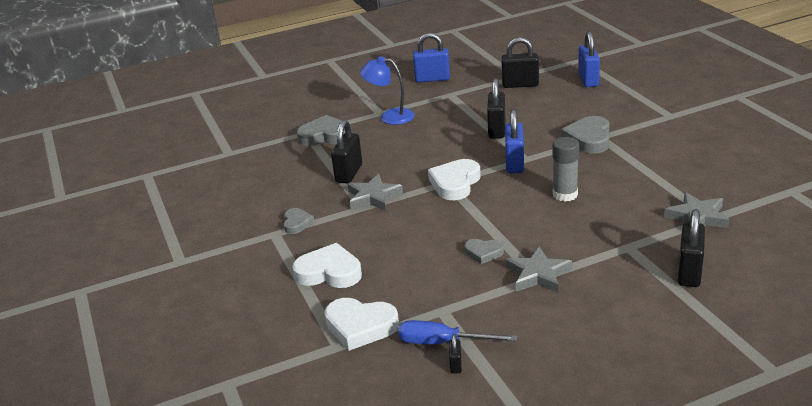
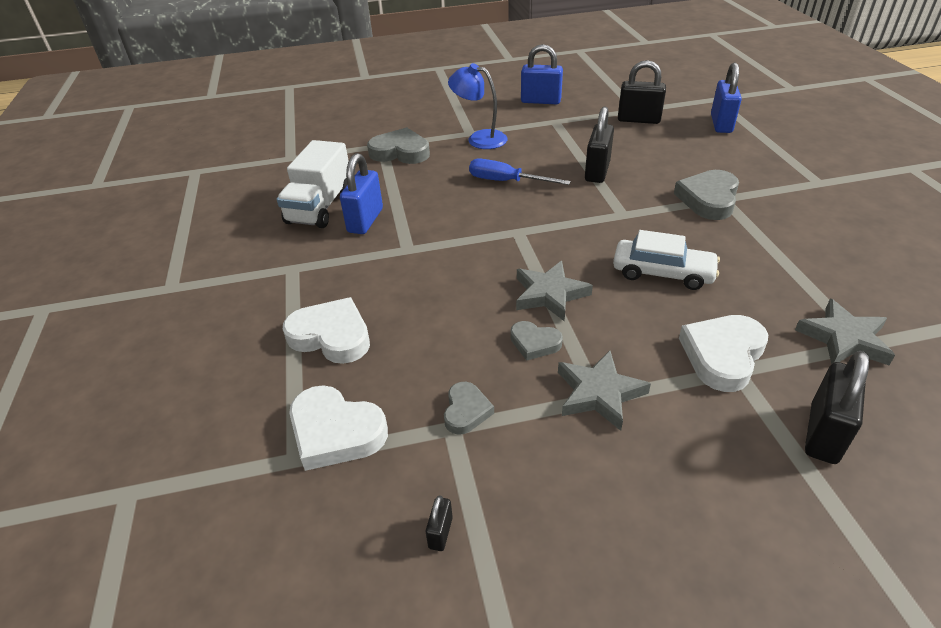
camera: 10 degrees right, 10 degrees up
grey heart [283,208,315,234] -> grey heart moved to [444,382,494,435]
black padlock [331,120,362,183] -> none
grey star [347,174,403,211] -> grey star moved to [516,261,593,321]
blue screwdriver [398,320,518,344] -> blue screwdriver moved to [469,158,571,185]
white heart [428,159,481,200] -> white heart moved to [679,315,768,392]
blue padlock [505,109,524,173] -> blue padlock moved to [340,153,383,234]
grey glue stick [552,137,579,201] -> white car [613,230,720,290]
none -> white truck [277,140,348,228]

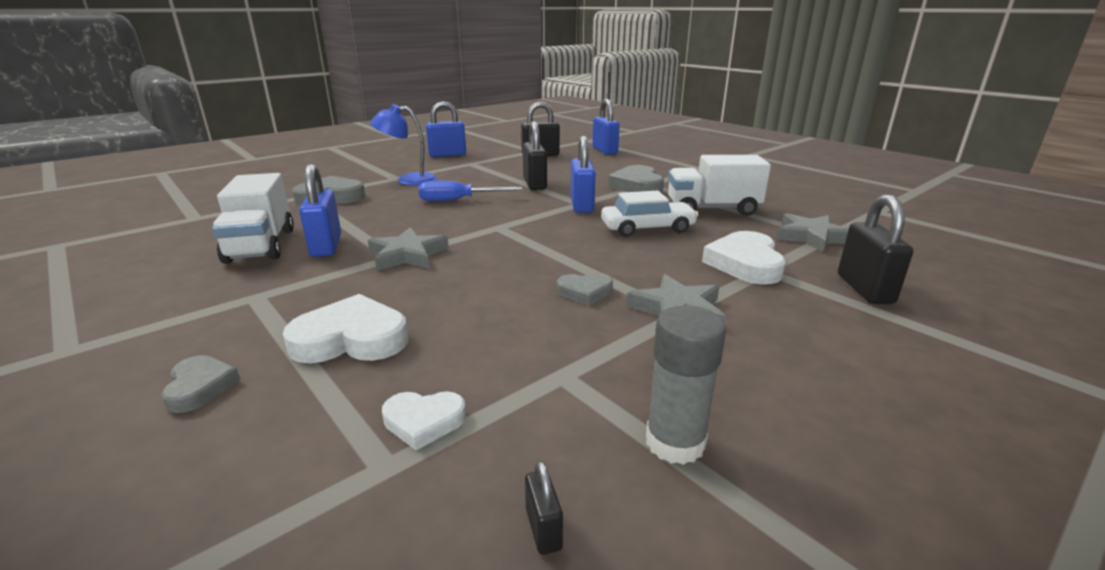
camera: 30 degrees left, 15 degrees down
white heart [289,385,388,471] -> white heart [382,391,466,450], size x0.58
black padlock [426,495,453,551] -> black padlock moved to [525,460,563,555]
grey heart [444,382,494,435] -> grey heart moved to [162,355,240,413]
grey star [516,261,593,321] -> grey star moved to [368,227,449,271]
none -> blue padlock [570,136,596,213]
none -> grey glue stick [646,306,726,465]
none -> white truck [668,155,771,216]

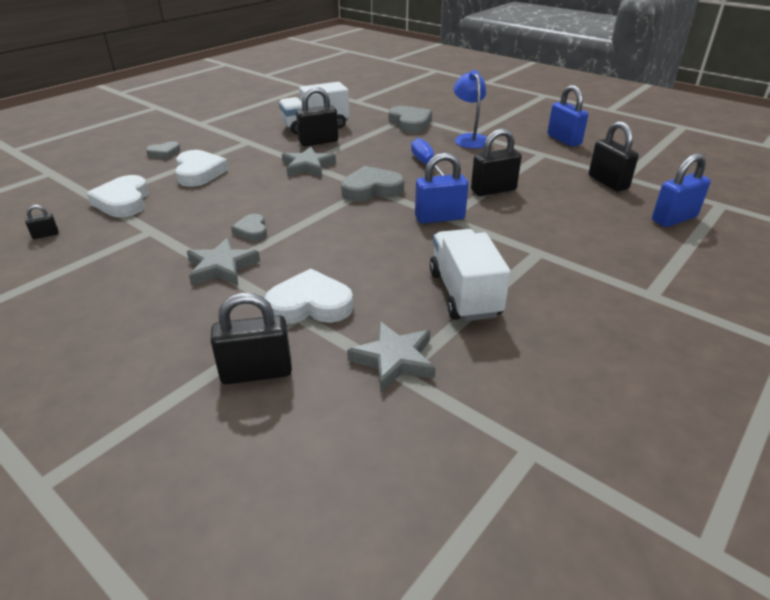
camera: 80 degrees right, 10 degrees up
blue padlock [299,164,341,257] -> black padlock [296,87,338,146]
white heart [382,391,466,450] -> white heart [86,175,149,217], size x1.74
white car [601,191,699,237] -> none
grey heart [608,165,664,193] -> grey heart moved to [341,166,404,202]
grey glue stick [646,306,726,465] -> none

